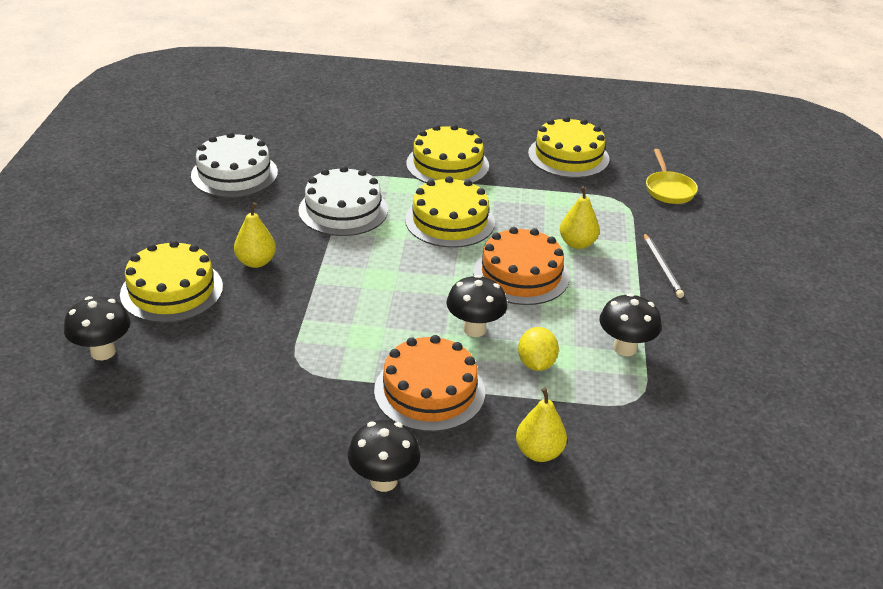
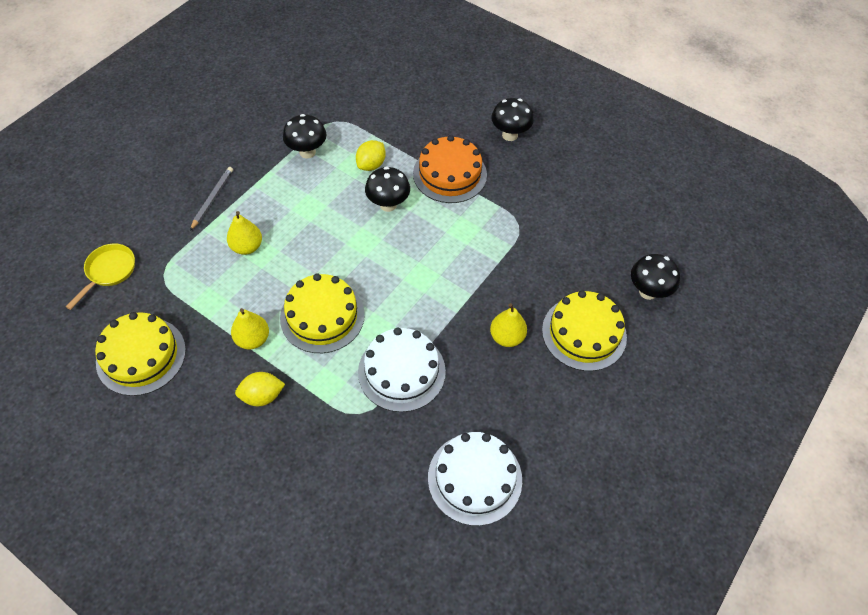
camera: 150 degrees left, 20 degrees up
yellow cake [406,124,489,184] -> yellow lemon [235,372,285,406]
orange cake [473,227,569,305] -> none
yellow pear [516,388,567,462] -> yellow pear moved to [231,308,269,349]

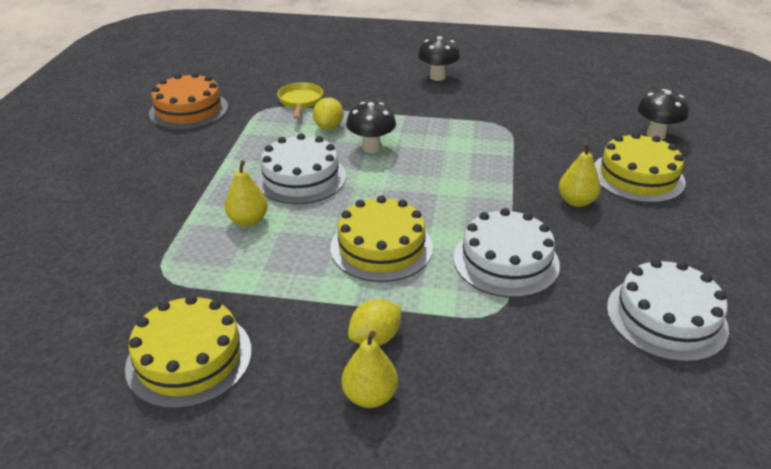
camera: 25 degrees left, 20 degrees down
yellow pan [66,244,135,310] -> yellow pan moved to [277,82,323,119]
grey pencil [190,167,233,231] -> none
yellow pear [231,308,269,349] -> yellow pear moved to [342,331,398,408]
black mushroom [283,114,327,159] -> none
orange cake [413,135,487,203] -> orange cake moved to [149,72,228,130]
none -> white cake [256,133,346,204]

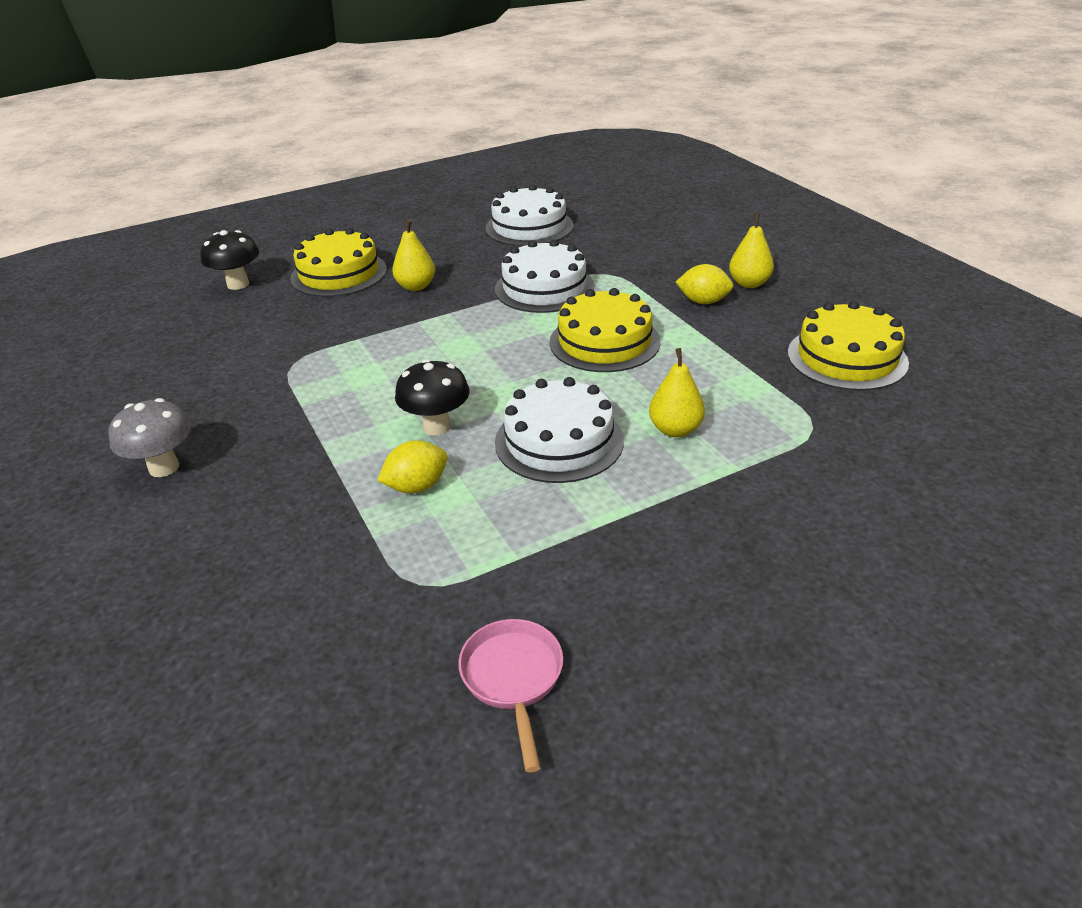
camera: 125 degrees left, 0 degrees up
orange cake [149,72,228,130] -> pink pan [458,619,563,772]
yellow pan [277,82,323,119] -> none
black mushroom [418,36,460,81] -> grey mushroom [108,398,191,477]

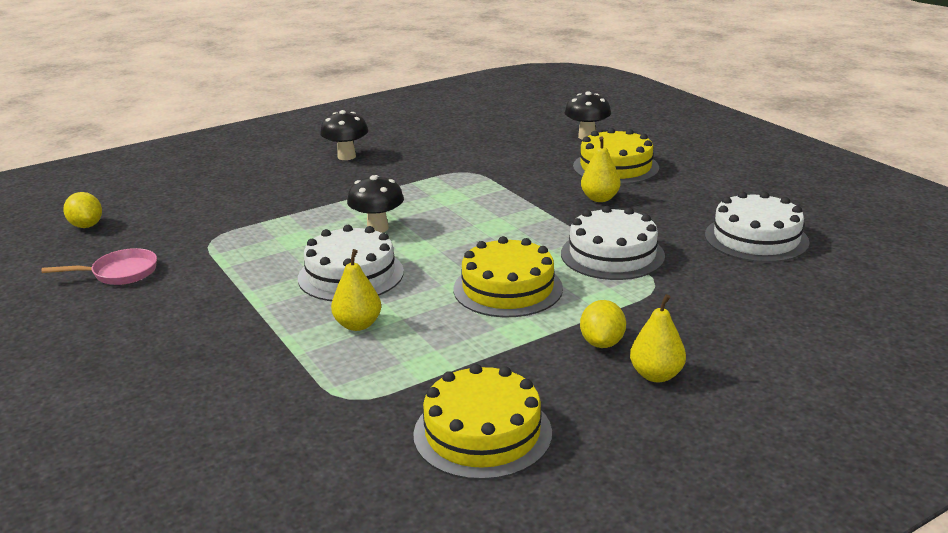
camera: 85 degrees right, 10 degrees down
grey mushroom [108,398,191,477] -> black mushroom [320,110,368,160]
yellow lemon [377,440,448,493] -> yellow lemon moved to [63,192,102,228]

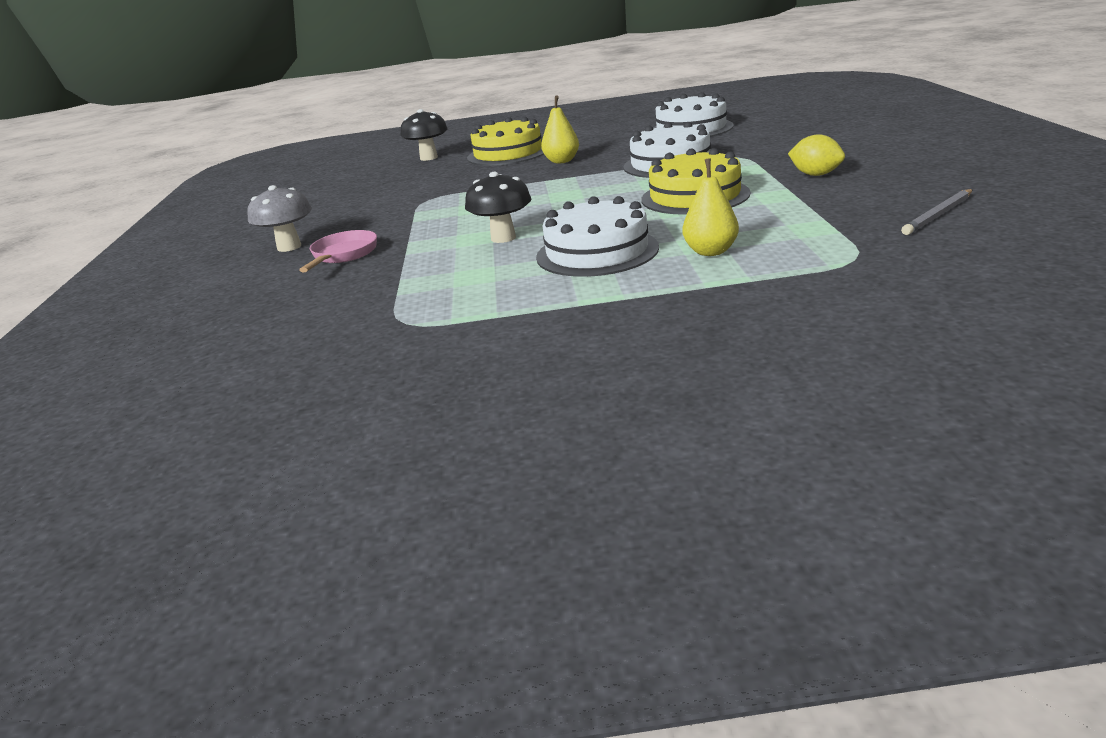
camera: 60 degrees left, 0 degrees up
pink pan [41,248,157,285] -> pink pan moved to [299,230,377,272]
yellow lemon [63,192,102,228] -> none
black mushroom [320,110,368,160] -> grey mushroom [247,185,312,252]
yellow cake [413,364,552,480] -> grey pencil [901,189,973,235]
yellow pear [630,294,686,382] -> none

